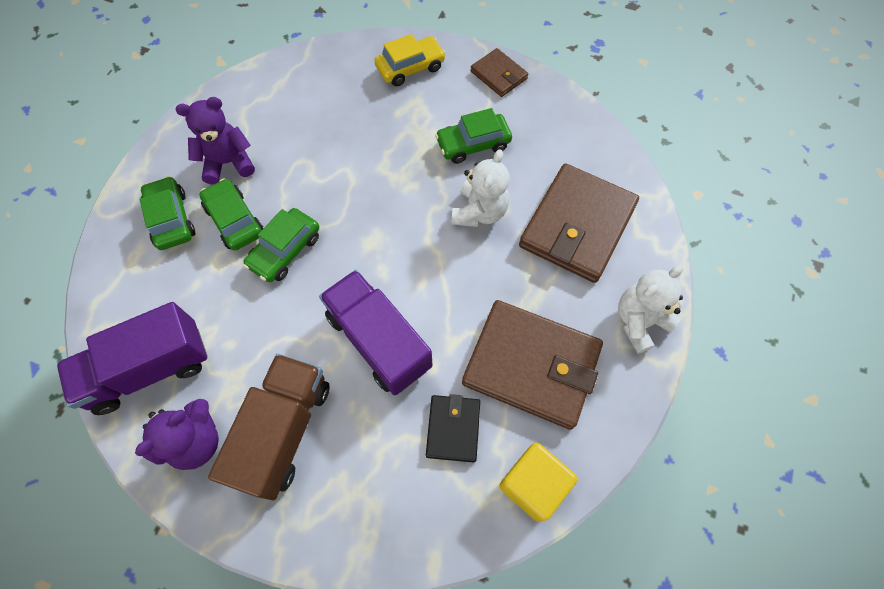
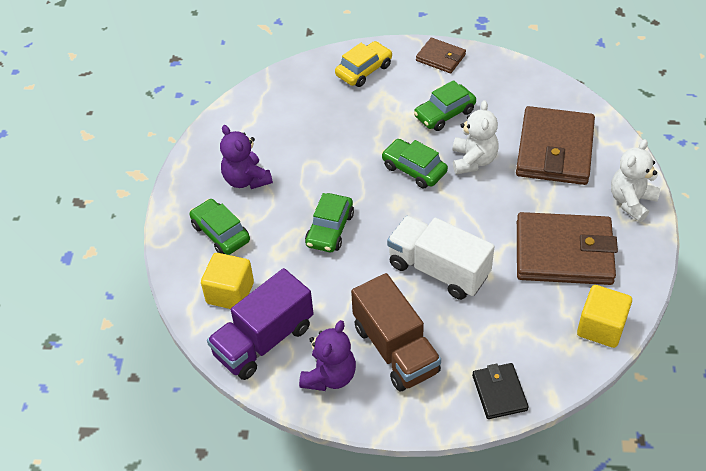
camera: 15 degrees left, 15 degrees down
purple teddy bear [176,97,255,184] -> purple teddy bear turned 90 degrees counterclockwise [220,125,273,189]
green car [199,178,263,251] -> green car moved to [382,139,448,189]
brown truck [208,354,330,500] -> brown truck turned 150 degrees clockwise [351,273,441,391]
purple truck [319,270,432,396] -> white truck [387,216,495,300]
black wallet [426,394,480,463] -> black wallet moved to [472,363,529,419]
none -> yellow cube [201,253,254,309]

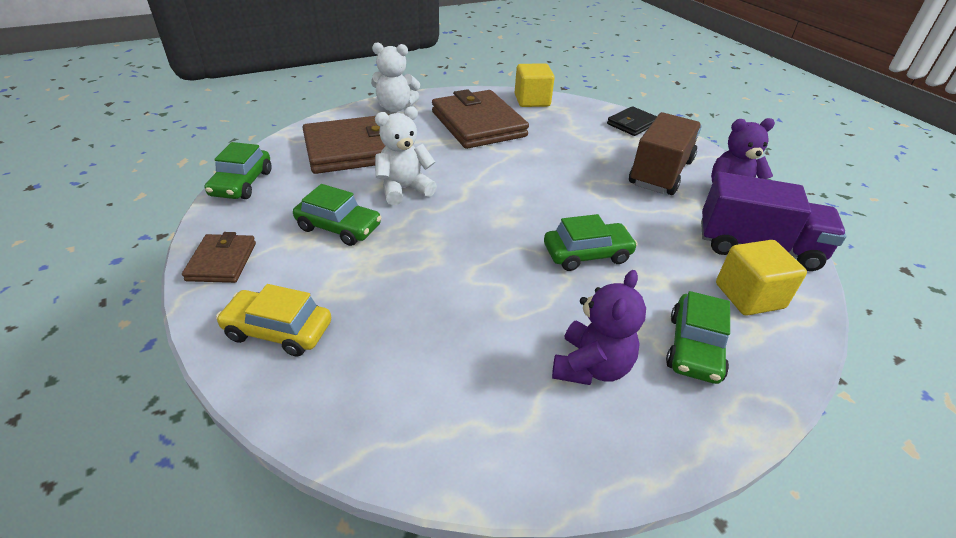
camera: 125 degrees left, 10 degrees down
green car [382,139,448,189] -> green car moved to [205,142,271,199]
white truck [387,216,495,300] -> none

